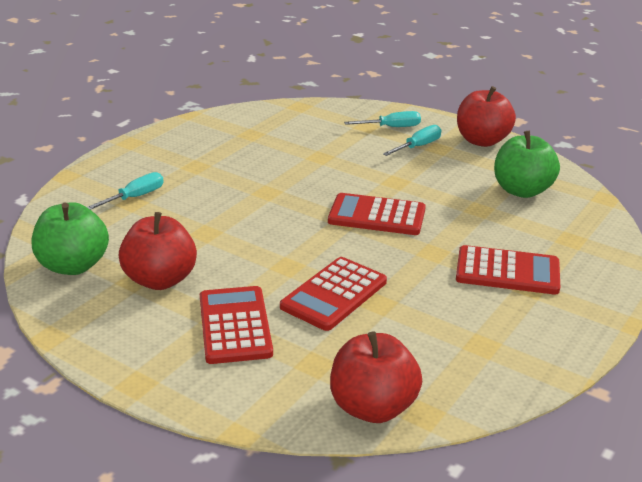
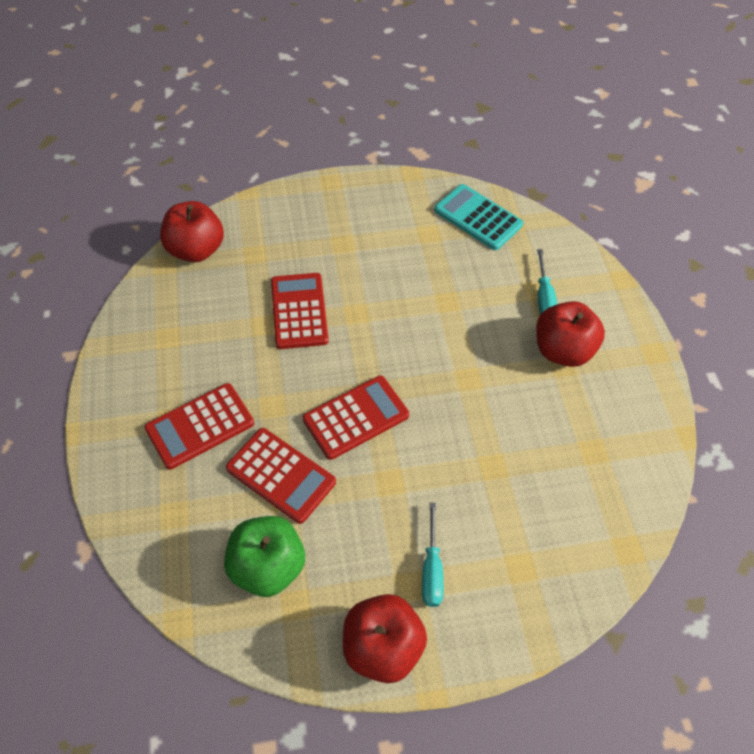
camera: 135 degrees right, 25 degrees up
green apple [32,202,109,275] -> turquoise calculator [434,184,523,250]
red apple [119,212,197,290] -> red apple moved to [536,301,605,367]
red calculator [200,286,273,364] -> red calculator moved to [226,428,336,524]
turquoise screwdriver [344,111,421,127] -> none

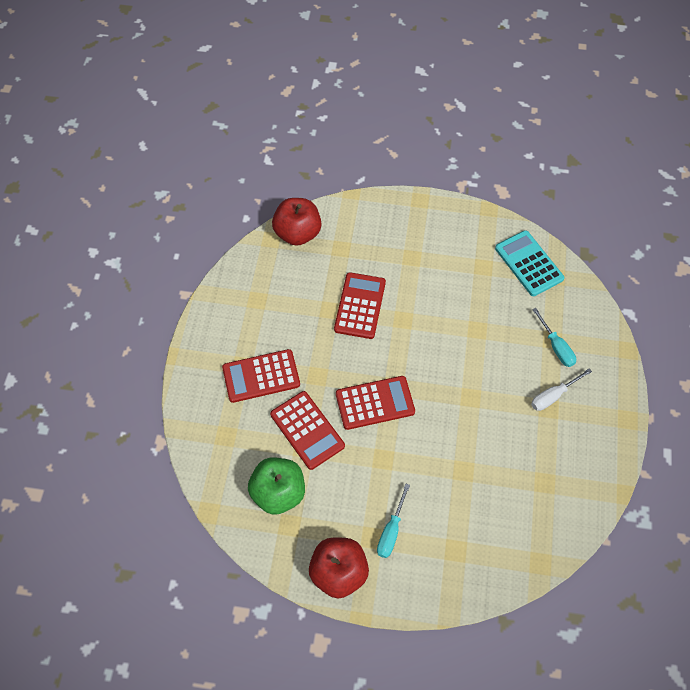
camera: 20 degrees right, 5 degrees up
red apple [536,301,605,367] -> white screwdriver [531,369,592,411]
turquoise screwdriver [537,249,557,315] -> turquoise screwdriver turned 45 degrees counterclockwise [532,308,576,367]

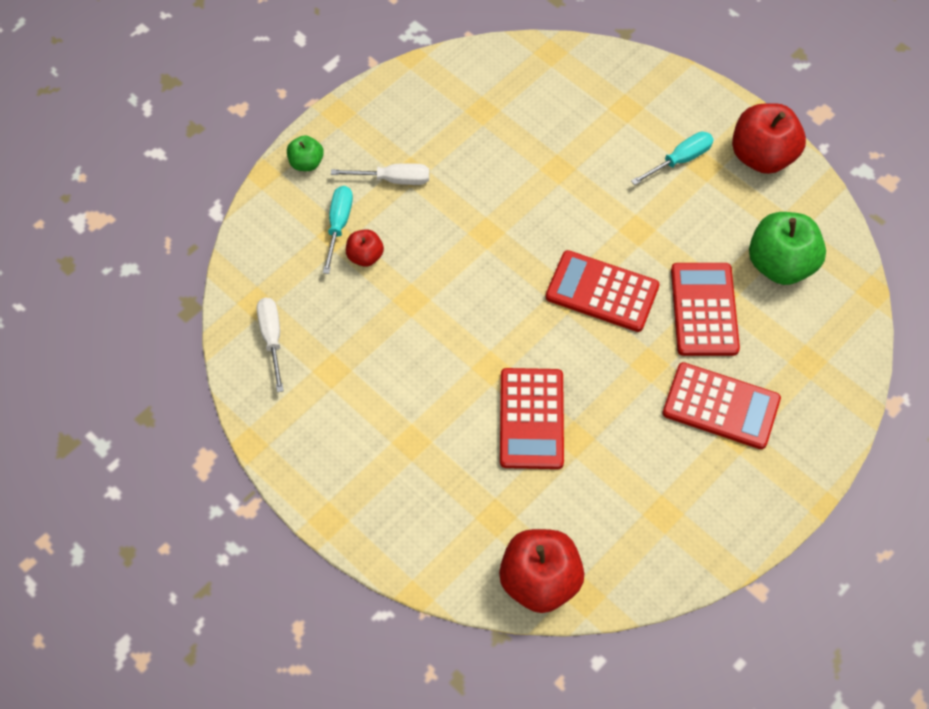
camera: 145 degrees left, 0 degrees up
red calculator [334,272,386,339] -> red calculator turned 45 degrees counterclockwise [500,368,564,469]
turquoise calculator [495,230,564,296] -> white screwdriver [257,298,284,392]
none -> green apple [287,135,324,171]
none -> red apple [346,229,384,267]

